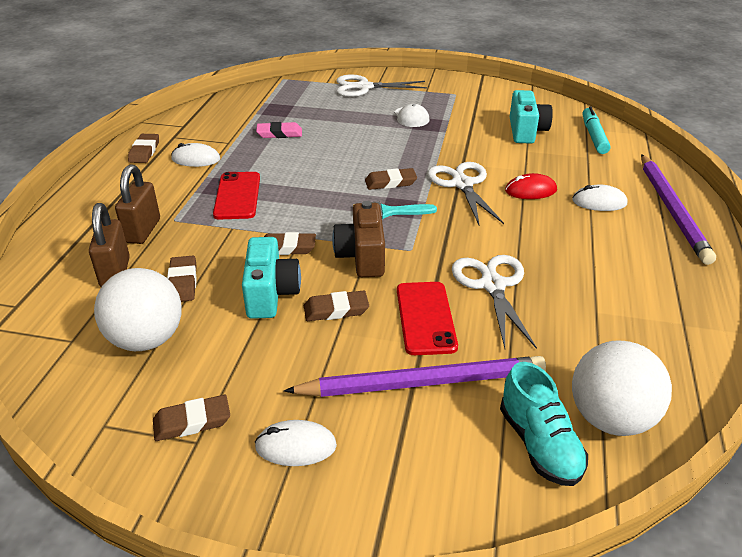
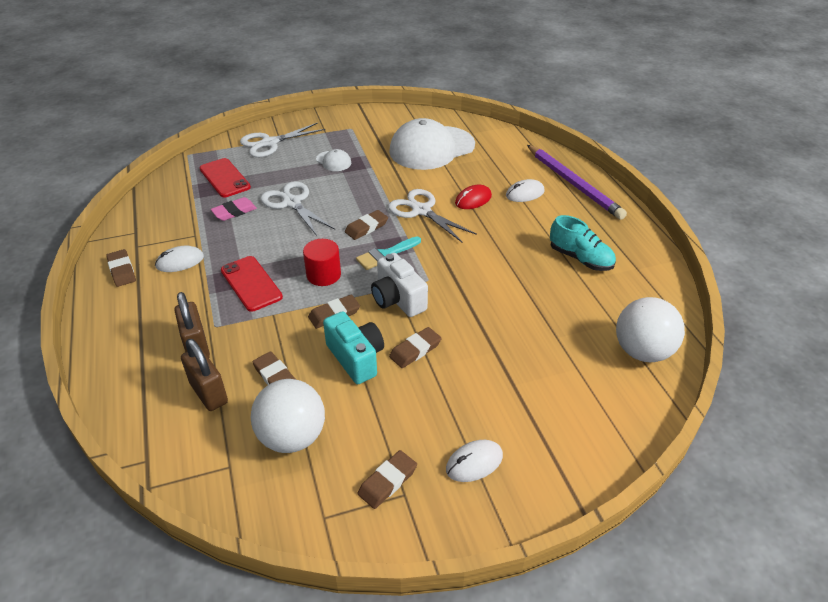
camera: 30 degrees left, 5 degrees up
purple pencil [284,356,546,397] -> none
brown camera [332,201,385,277] -> white camera [371,253,428,317]
red phone [397,282,458,355] -> red phone moved to [199,158,251,198]
white scissors [452,255,537,349] -> white scissors moved to [260,181,335,236]
turquoise shoe [500,362,588,486] -> turquoise shoe moved to [550,215,616,271]
turquoise camera [510,90,553,144] -> white cap [389,118,475,170]
turquoise marker [582,106,611,154] -> none
none -> red cylinder [303,239,341,286]

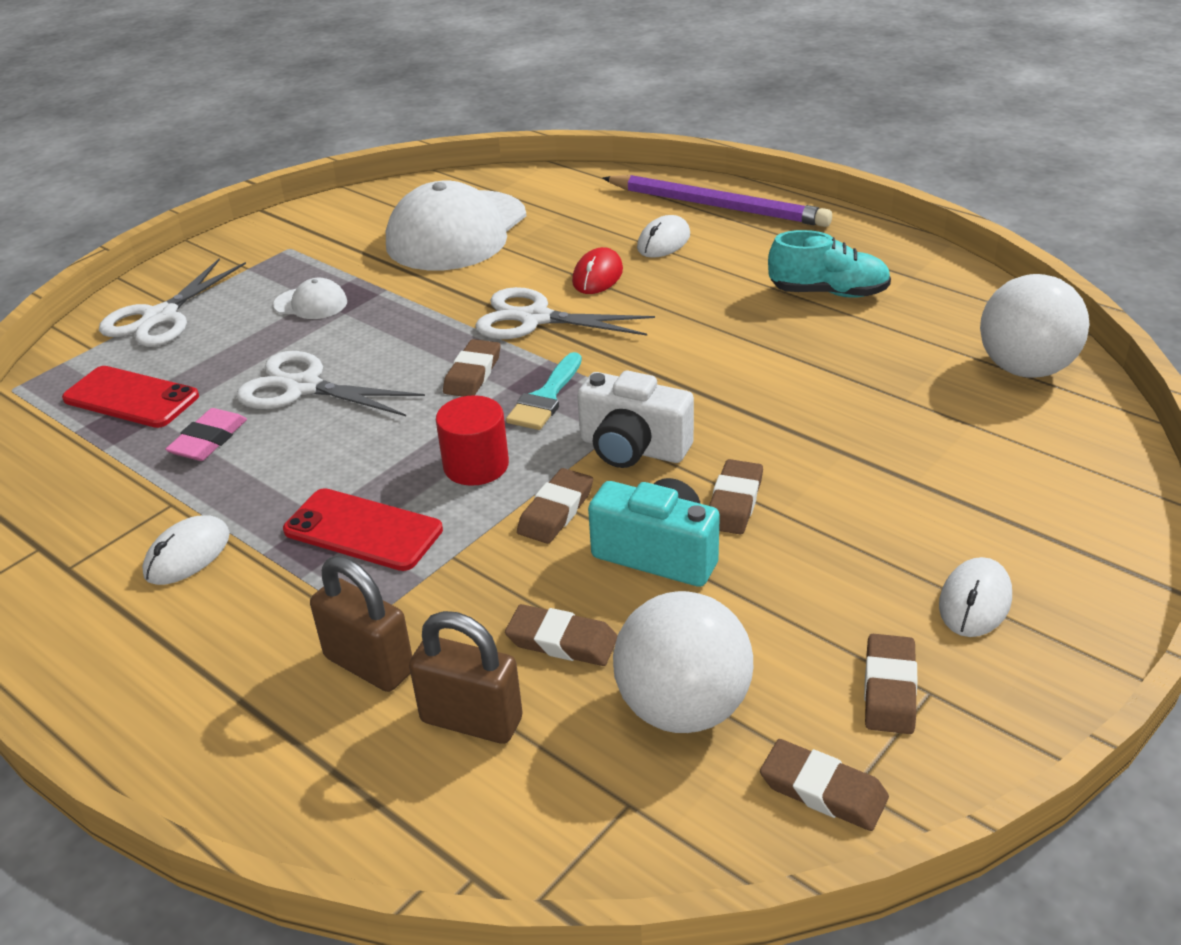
camera: 30 degrees left, 5 degrees down
brown eraser [106,249,136,287] -> brown eraser moved to [760,739,889,831]

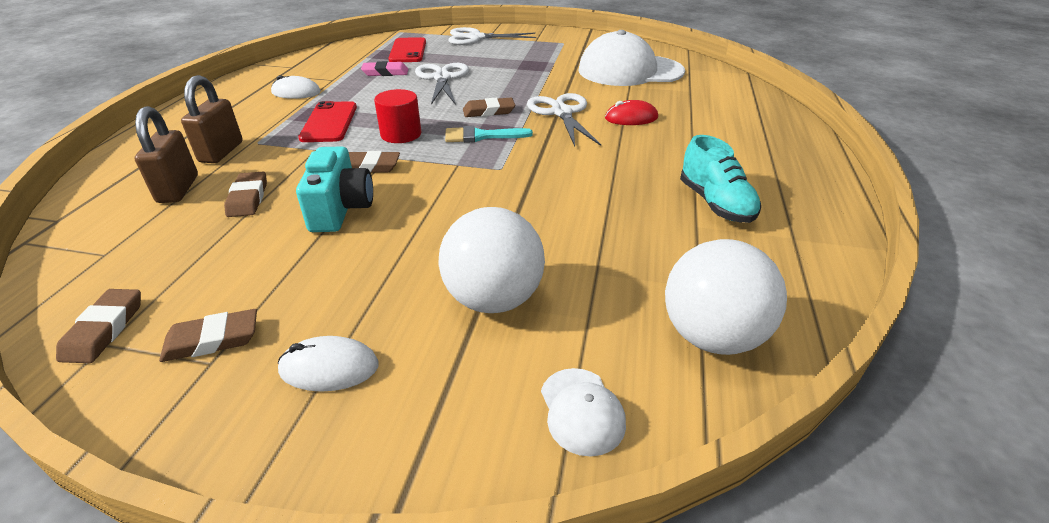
camera: 60 degrees right, 0 degrees up
white cap [273,278,347,319] -> white cap moved to [541,368,626,457]
white camera [577,370,694,468] -> none
purple pencil [602,175,832,227] -> none
white ball [613,591,753,733] -> white ball moved to [438,207,545,313]
white mouse [637,215,690,258] -> none
brown eraser [709,459,763,535] -> none

